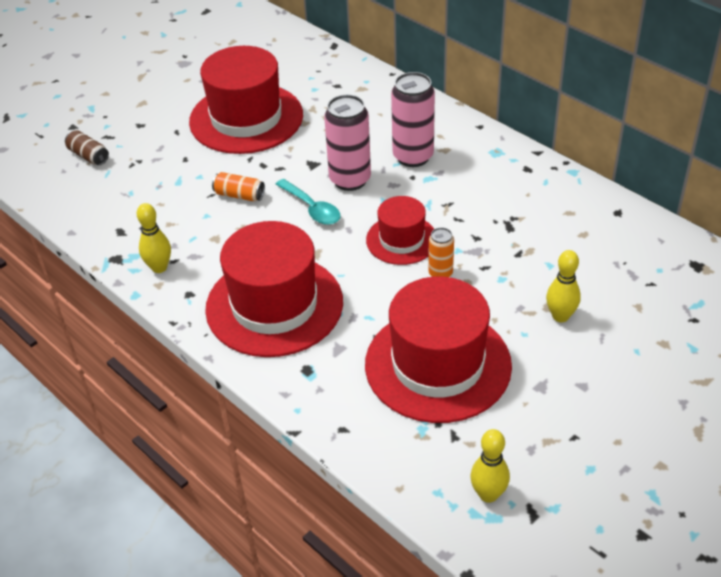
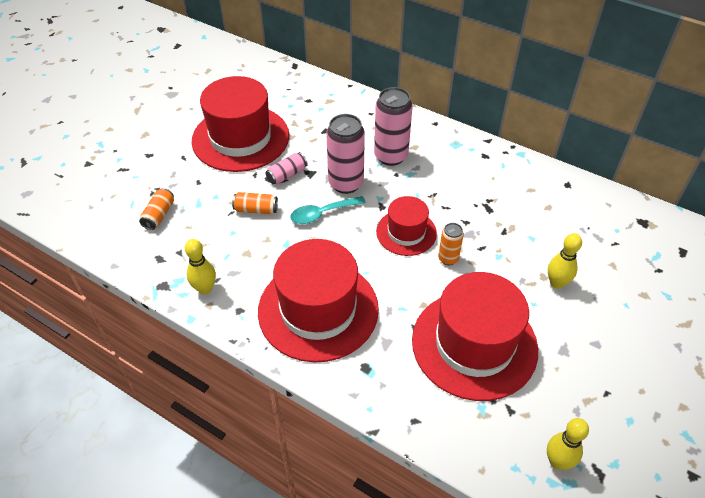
camera: 15 degrees left, 5 degrees up
brown can [65,130,109,165] -> none
turquoise spoon [275,179,341,225] -> turquoise spoon turned 120 degrees clockwise [290,196,366,224]
none -> orange can [139,188,174,230]
none -> pink can [266,152,308,185]

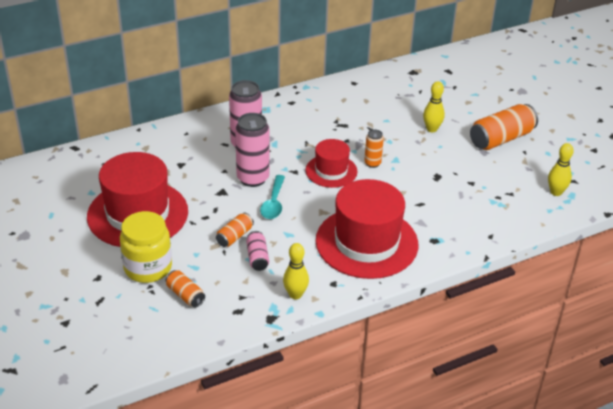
camera: 60 degrees left, 10 degrees down
pink can [266,152,308,185] -> pink can moved to [246,231,269,271]
red hat [412,272,538,401] -> none
none -> yellow jar [120,211,172,283]
none -> orange can [470,104,538,150]

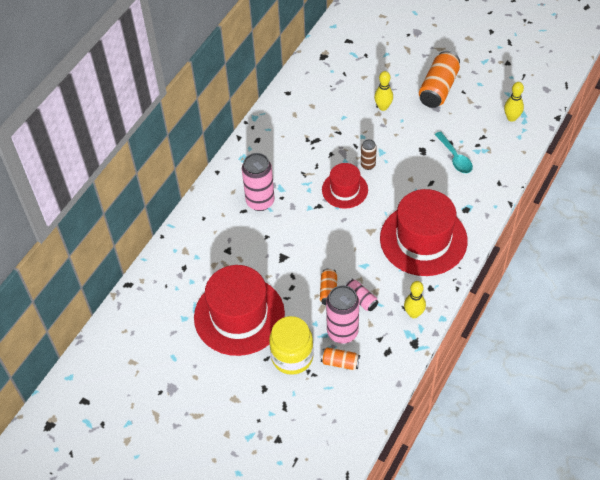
camera: 30 degrees left, 15 degrees up
pink can [235,113,270,187] -> pink can moved to [326,285,359,344]
turquoise spoon [260,175,285,219] -> turquoise spoon moved to [435,131,473,173]
orange can [364,130,384,168] -> brown can [361,139,377,170]

